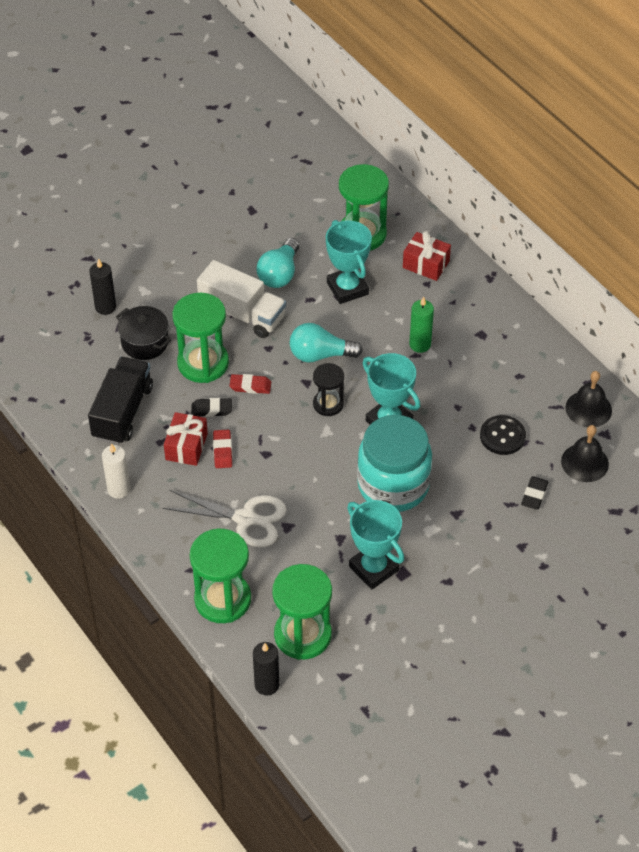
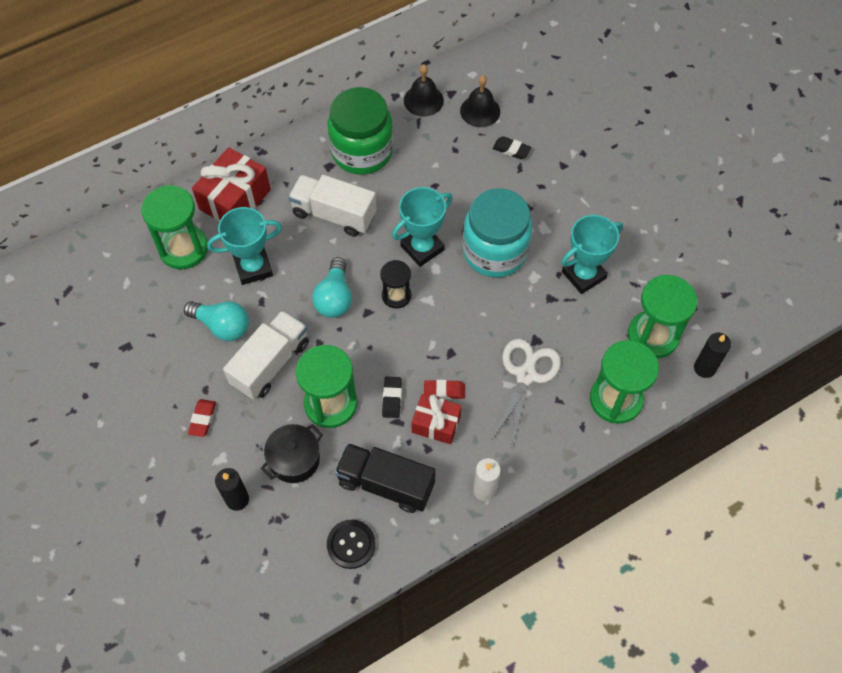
camera: 85 degrees left, 10 degrees up
red eraser [229,374,271,394] -> red eraser moved to [188,399,216,437]
red gift [403,231,451,281] -> red gift [192,147,271,222], size x1.57
green candle [409,297,434,353] -> white truck [288,175,377,237]
black button [480,415,526,455] -> black button moved to [327,519,376,569]
none -> green jar [328,87,393,175]

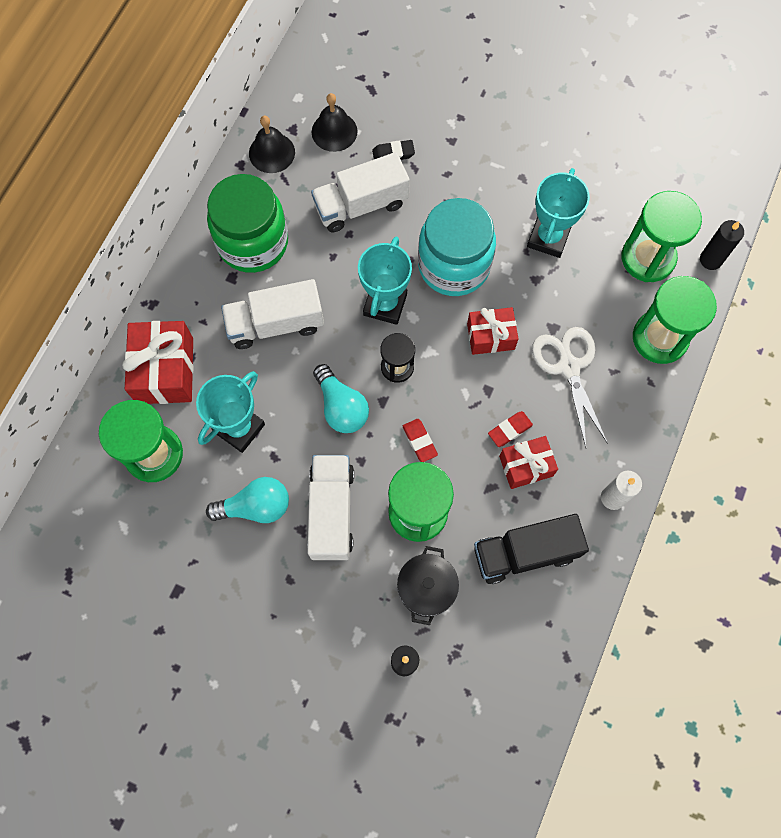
camera: 35 degrees left, 10 degrees up
red eraser [188,399,216,437] -> red eraser moved to [403,419,438,462]
black button [327,519,376,569] -> none
black eraser [382,376,402,418] -> none
none -> white truck [311,152,410,232]
none -> red gift [467,307,518,355]

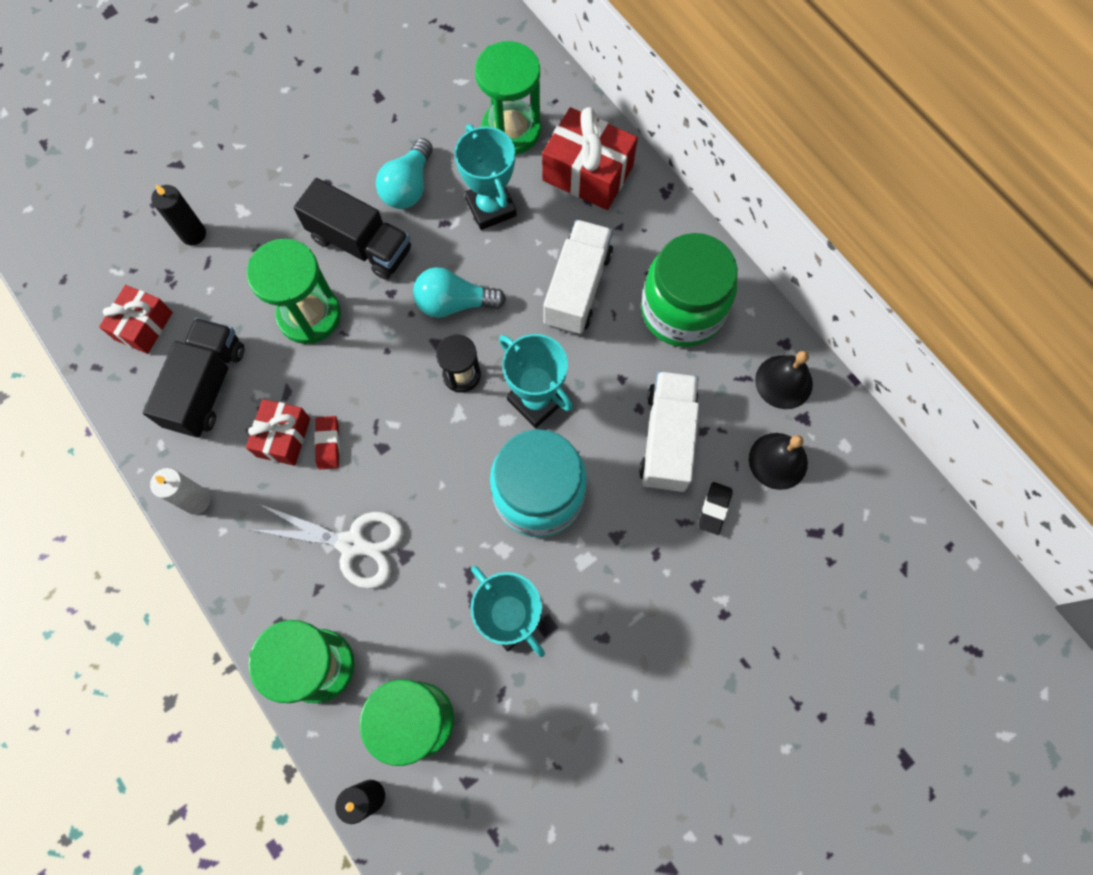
camera: 120 degrees right, 0 degrees up
white truck [307,455,354,560] -> black truck [294,178,411,280]
black pot [397,546,459,625] -> none
red eraser [403,419,438,462] -> none
red gift [467,307,518,355] -> red gift moved to [99,285,173,354]

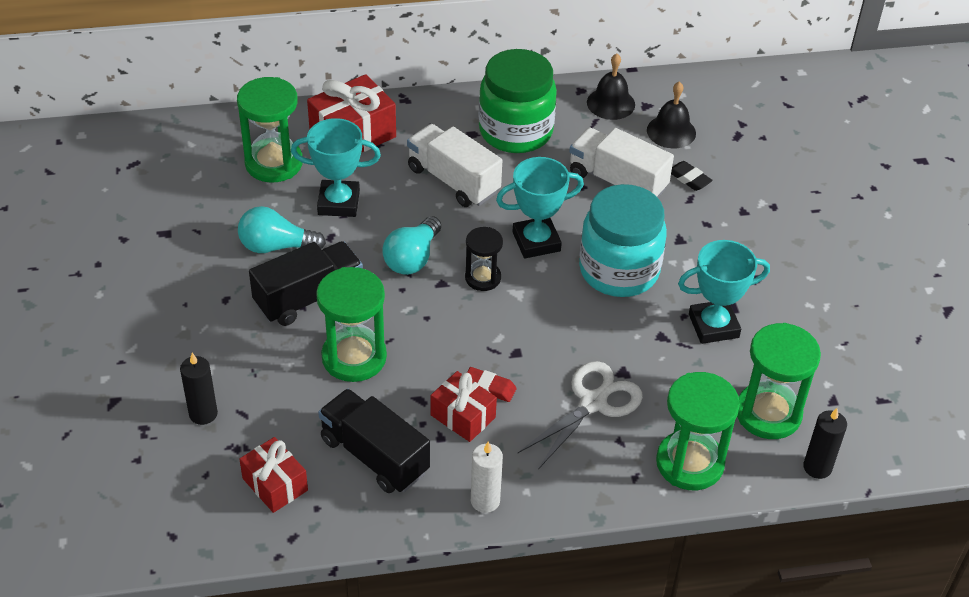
camera: 65 degrees left, 25 degrees down
turquoise light bulb [376,138,433,209] -> turquoise light bulb turned 135 degrees clockwise [238,206,326,253]

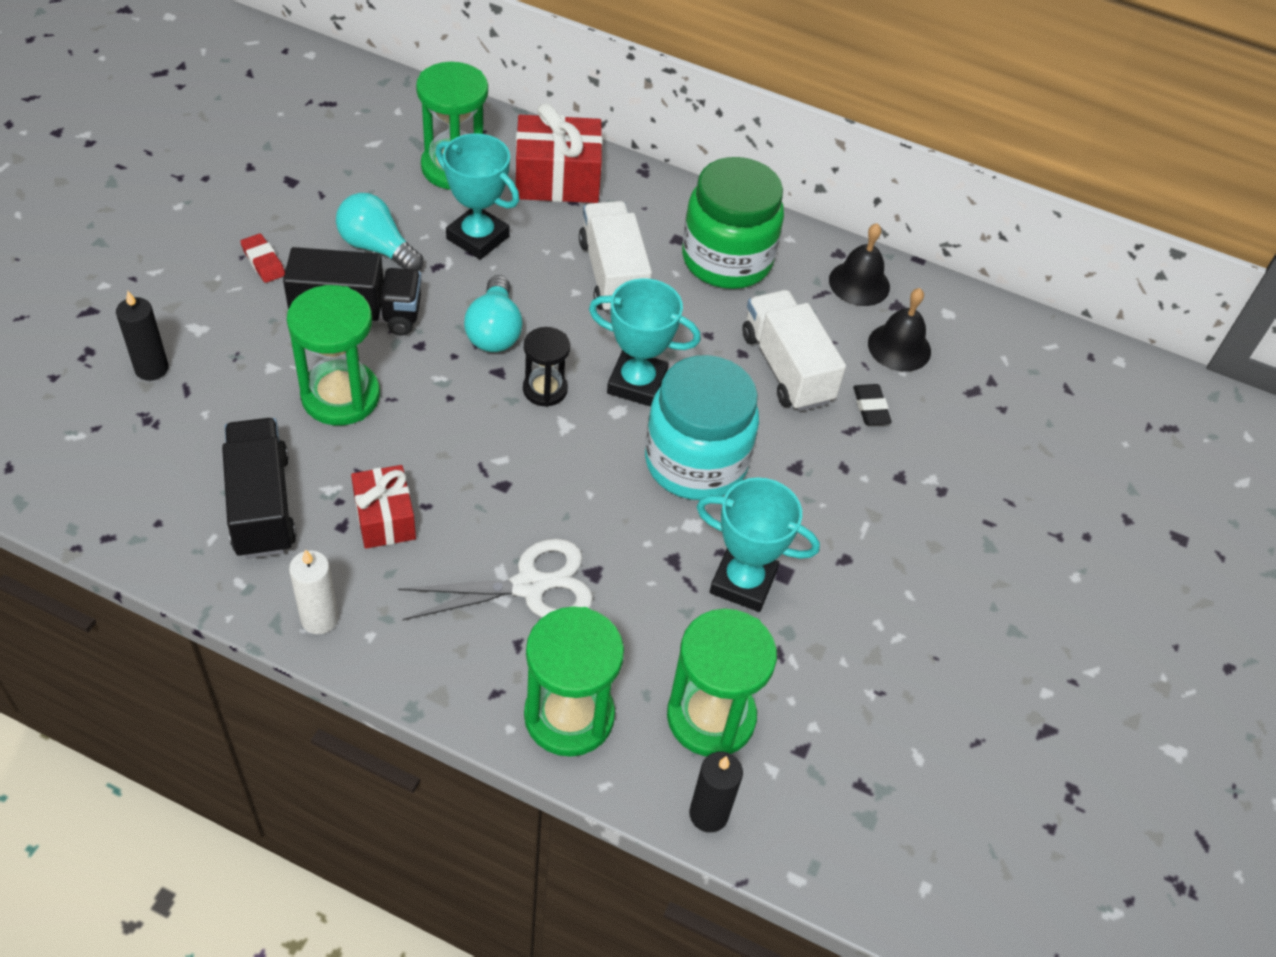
camera: 30 degrees right, 5 degrees up
red gift [239,437,308,513] -> none
turquoise light bulb [382,216,441,275] -> turquoise light bulb turned 60 degrees counterclockwise [464,275,523,352]
red eraser [467,367,517,402] -> red eraser moved to [240,234,285,283]

